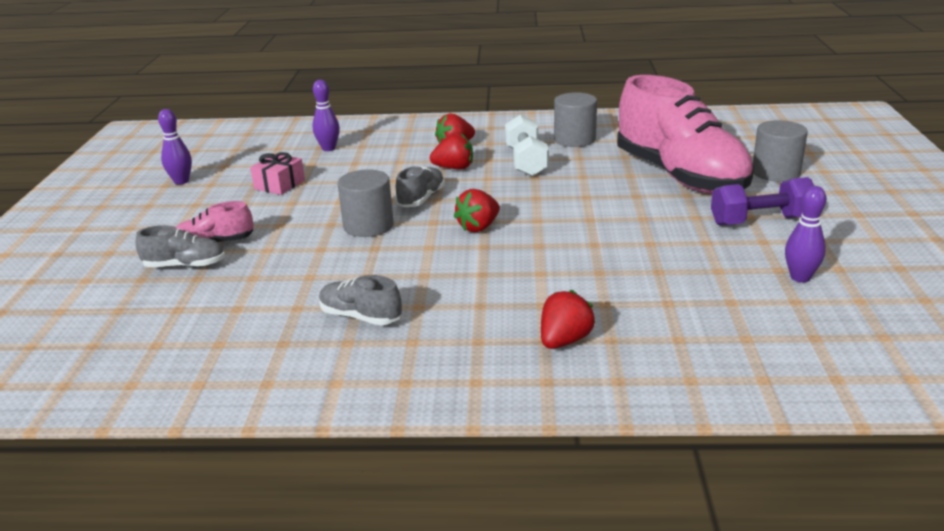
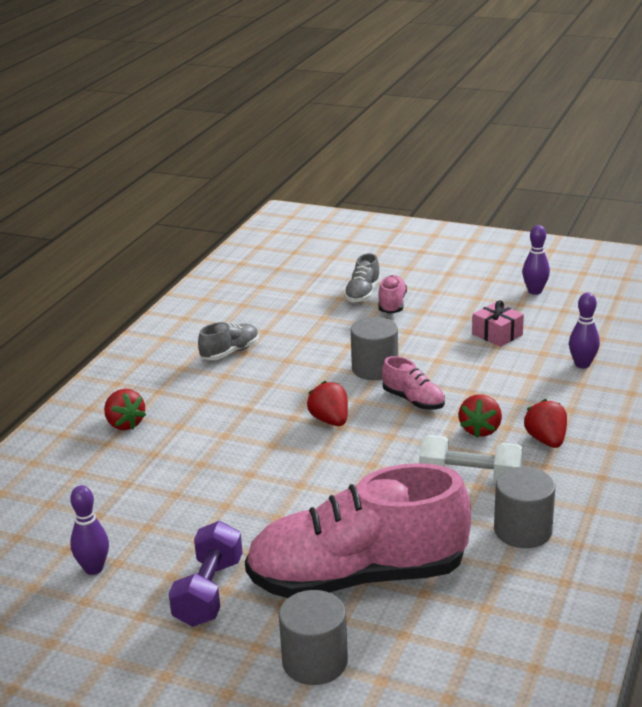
camera: 110 degrees right, 0 degrees up
grey shoe [395,166,445,207] -> pink shoe [382,356,445,410]

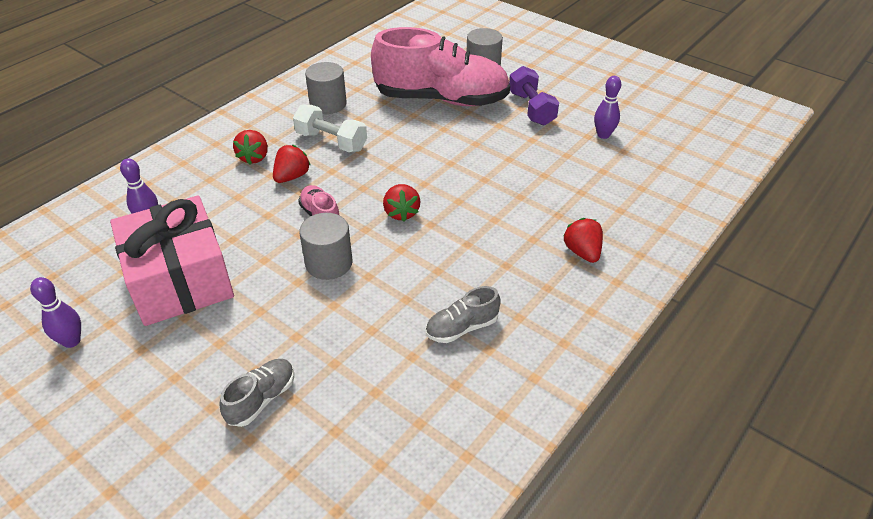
camera: 165 degrees left, 15 degrees up
purple dumbbell [169,521,243,627] -> purple dumbbell turned 45 degrees counterclockwise [509,66,559,126]
pink shoe [379,275,407,314] -> none
pink gift [472,300,524,347] -> pink gift [110,195,234,326], size x2.35

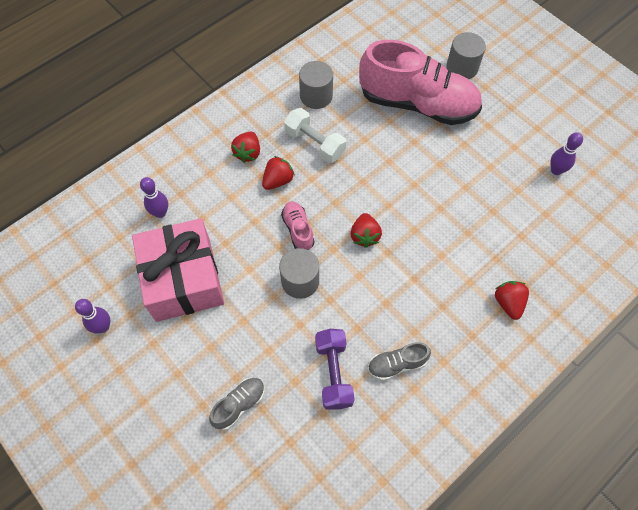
camera: 10 degrees right, 20 degrees up
purple dumbbell [509,66,559,126] -> purple dumbbell moved to [315,329,355,410]

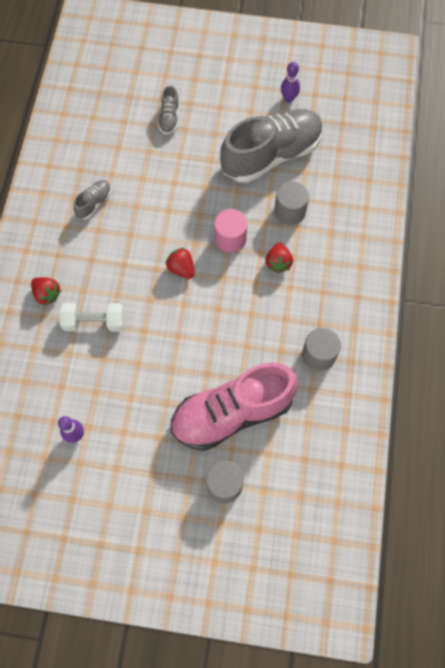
camera: 140 degrees right, 5 degrees up
pink gift [132,218,224,322] -> grey shoe [220,109,323,183]
purple bowling pin [140,177,168,218] -> none
red strawberry [231,132,260,163] -> none
grey cylinder [279,248,319,299] -> grey cylinder moved to [274,181,309,225]
pink shoe [281,201,315,250] -> pink cylinder [214,209,248,253]
white dumbbell [284,108,346,163] -> white dumbbell moved to [59,303,125,332]
purple dumbbell [315,329,355,410] -> none

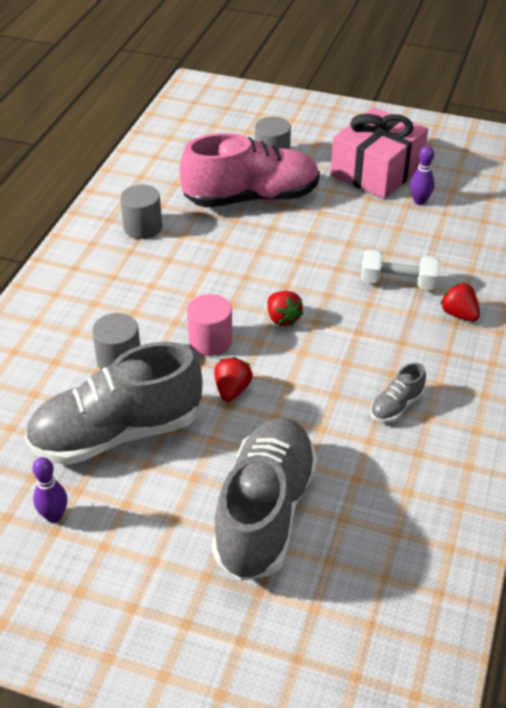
camera: 170 degrees left, 25 degrees down
grey shoe [158,86,179,135] -> grey shoe [212,418,318,581], size x2.38
red strawberry [265,243,293,273] -> red strawberry moved to [214,357,253,402]
none -> pink gift [331,107,428,199]

